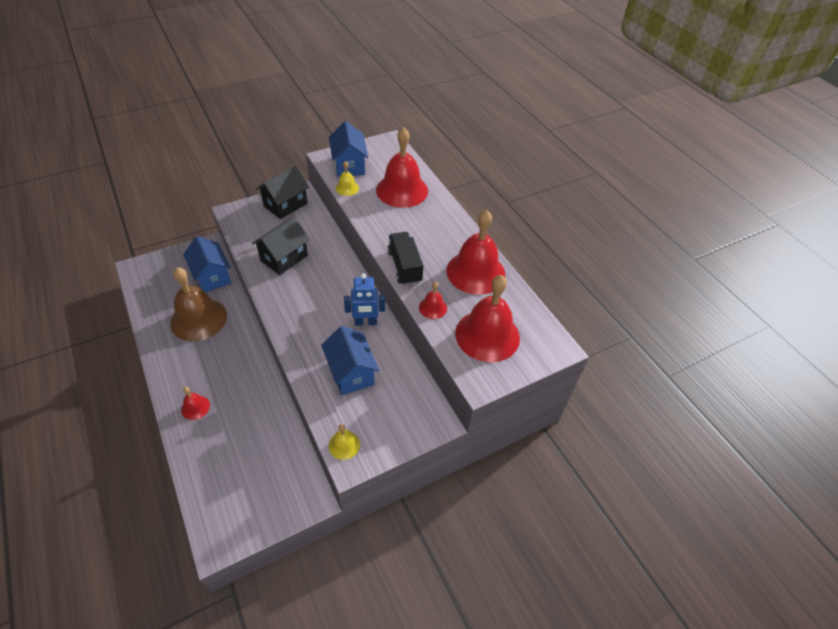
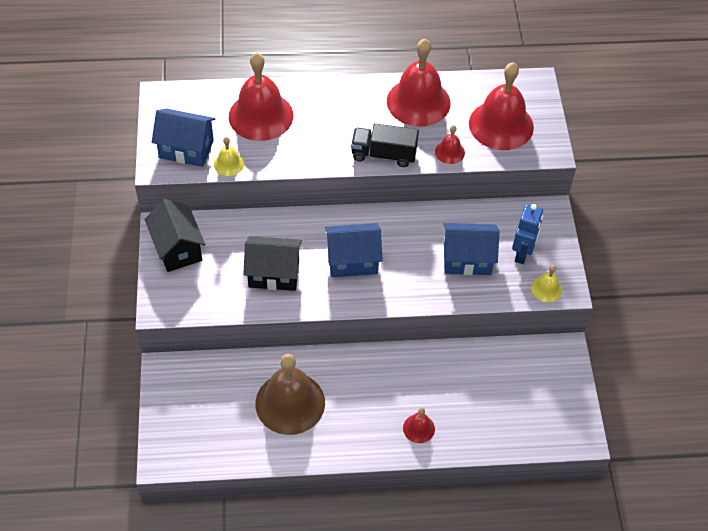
camera: 65 degrees left, 5 degrees up
blue house [183,236,231,292] -> blue house moved to [325,223,383,277]
black house [252,217,310,275] -> black house turned 60 degrees counterclockwise [243,236,302,291]
blue robot [344,273,385,326] -> blue robot moved to [512,204,543,264]

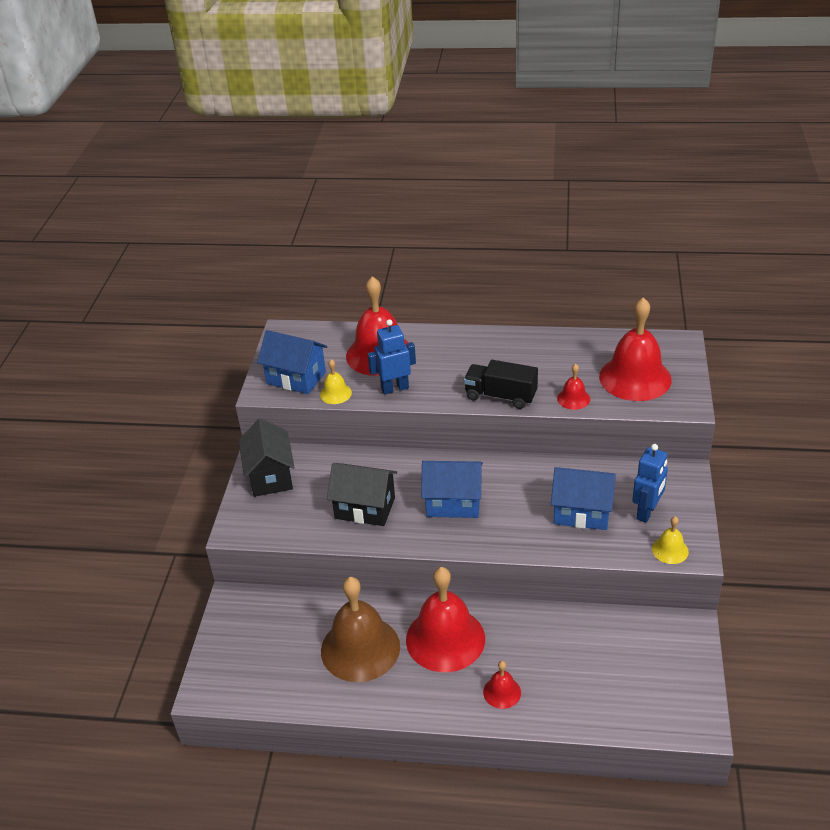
camera: 15 degrees right, 15 degrees down
red bell [387,39,451,127] -> red bell moved to [406,567,485,672]
none -> blue robot [368,319,416,395]

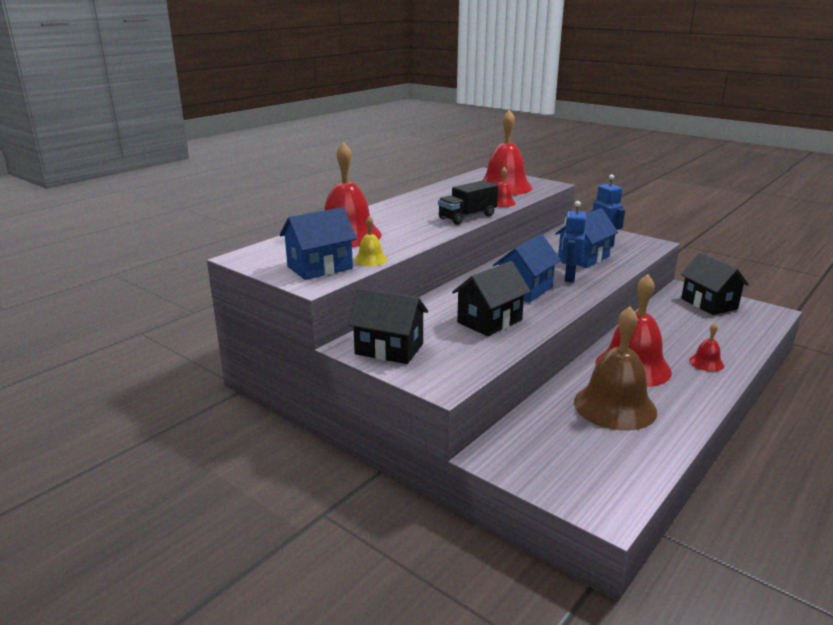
camera: 60 degrees left, 15 degrees down
blue robot [368,319,416,395] -> blue robot moved to [561,201,586,282]
yellow bell [652,516,689,564] -> none
none -> black house [680,253,749,315]

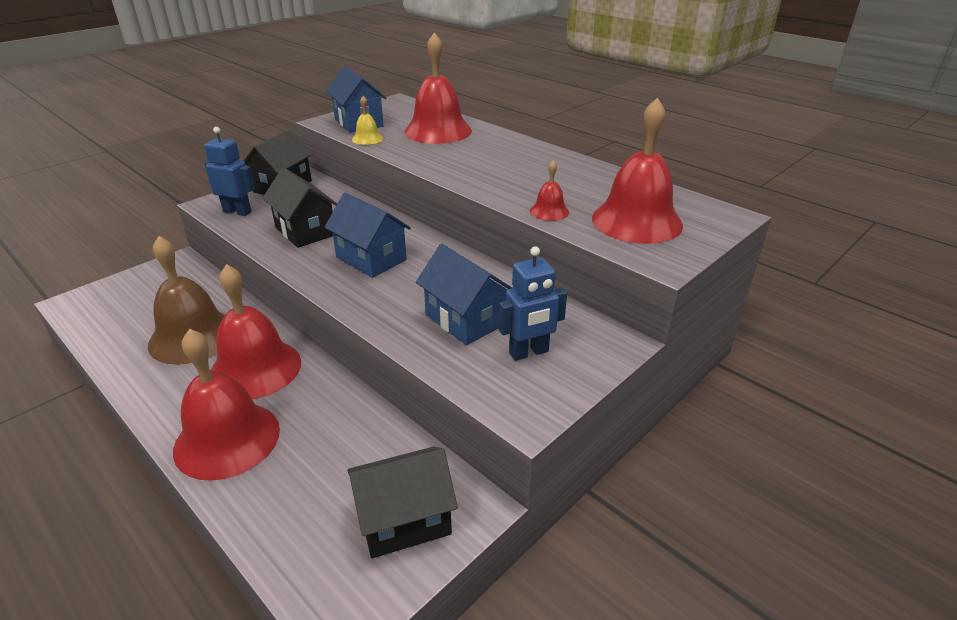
camera: 95 degrees right, 10 degrees up
black truck [438,180,498,225] -> none
blue robot [561,201,586,282] -> blue robot moved to [204,127,255,216]
red bell [689,323,724,372] -> red bell [173,329,280,481], size x2.20

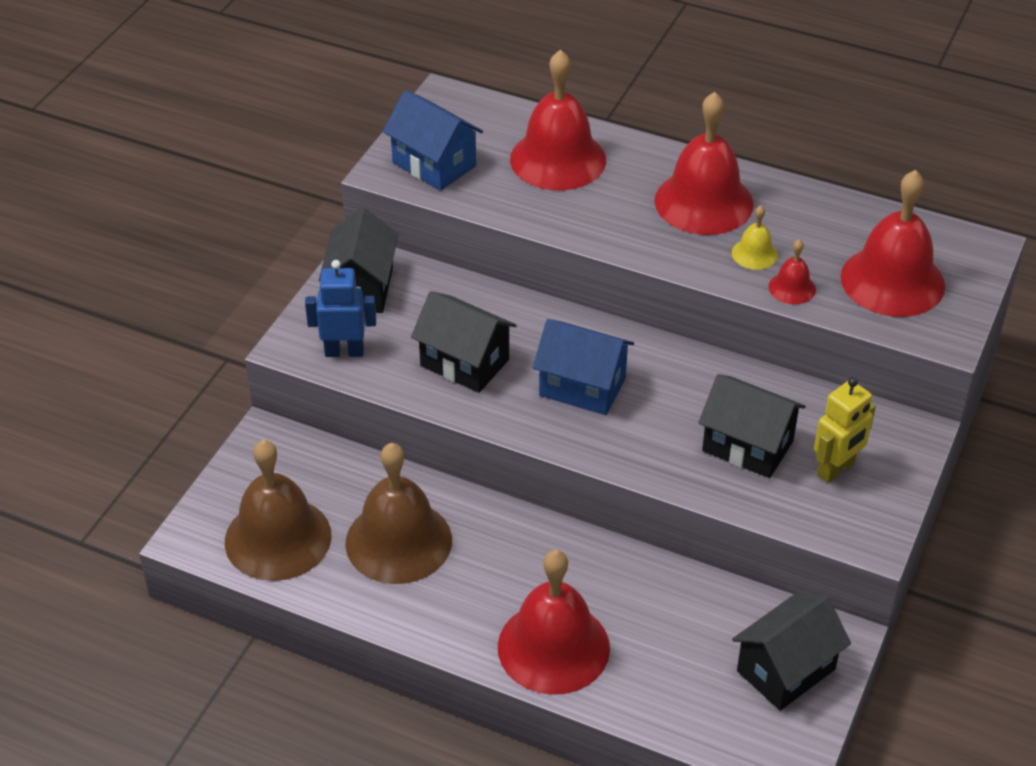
camera: 20 degrees left, 10 degrees up
red bell [210,264,301,399] -> red bell moved to [654,92,754,235]
yellow bell [352,96,383,145] -> yellow bell moved to [732,206,778,270]
blue house [416,244,512,345] -> black house [698,374,806,478]
blue robot [499,246,567,361] -> yellow robot [814,377,876,483]
none -> brown bell [225,440,332,581]

